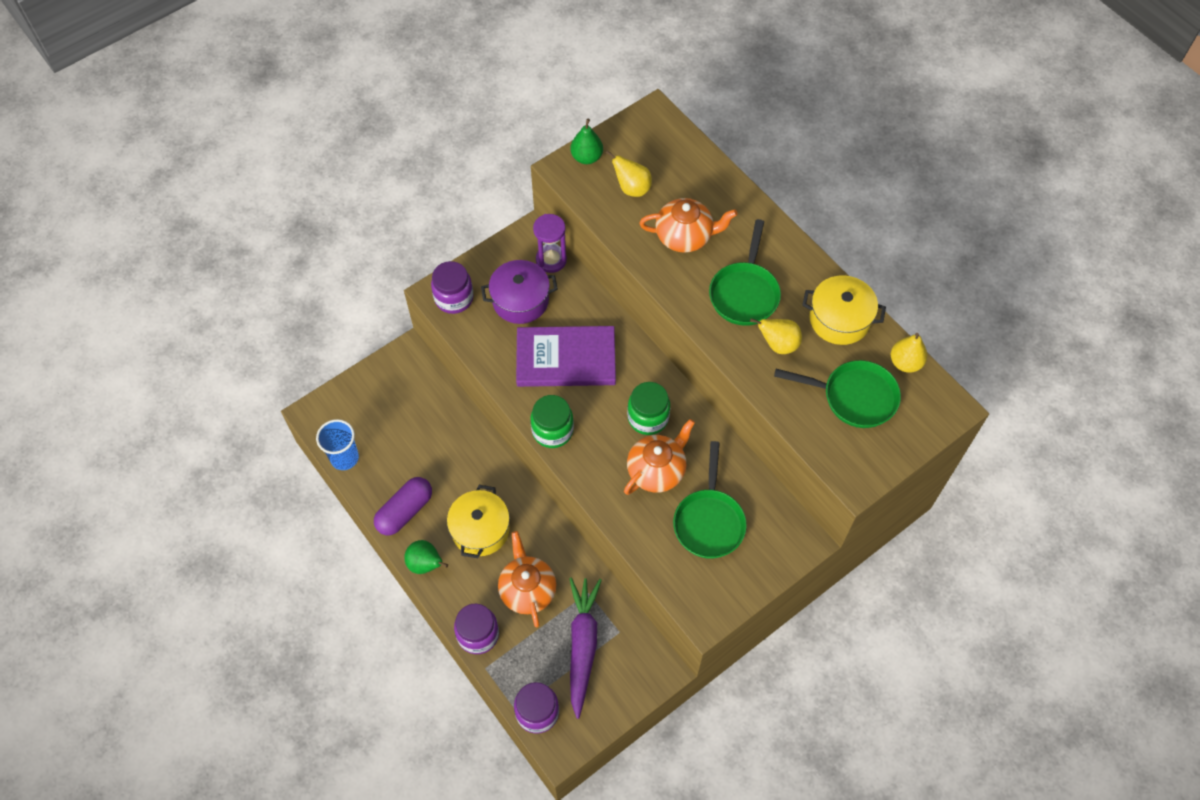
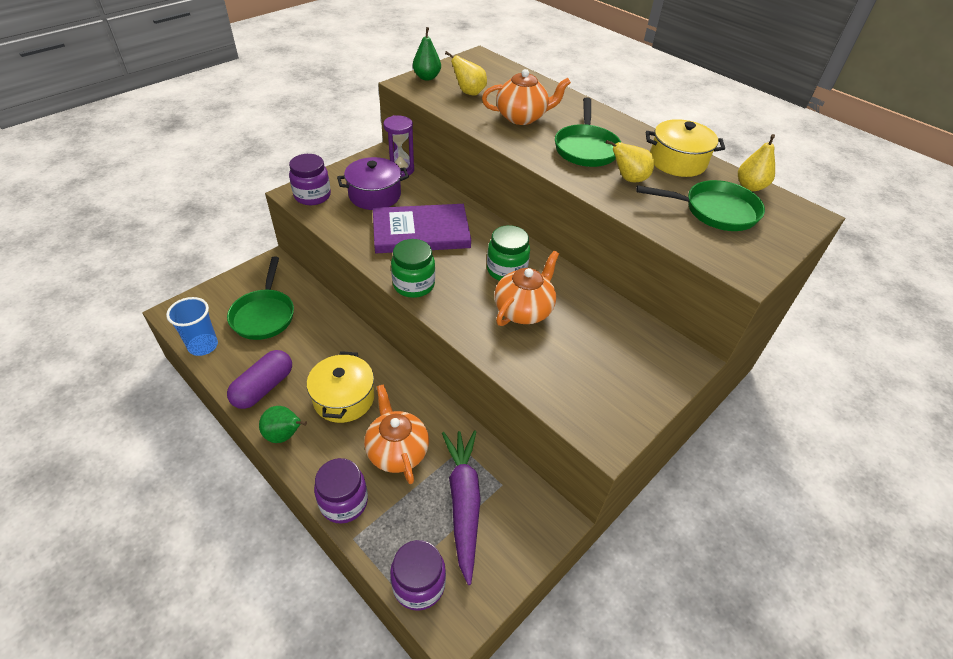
camera: 10 degrees left, 15 degrees down
green pan [673,441,747,559] -> green pan moved to [227,256,294,340]

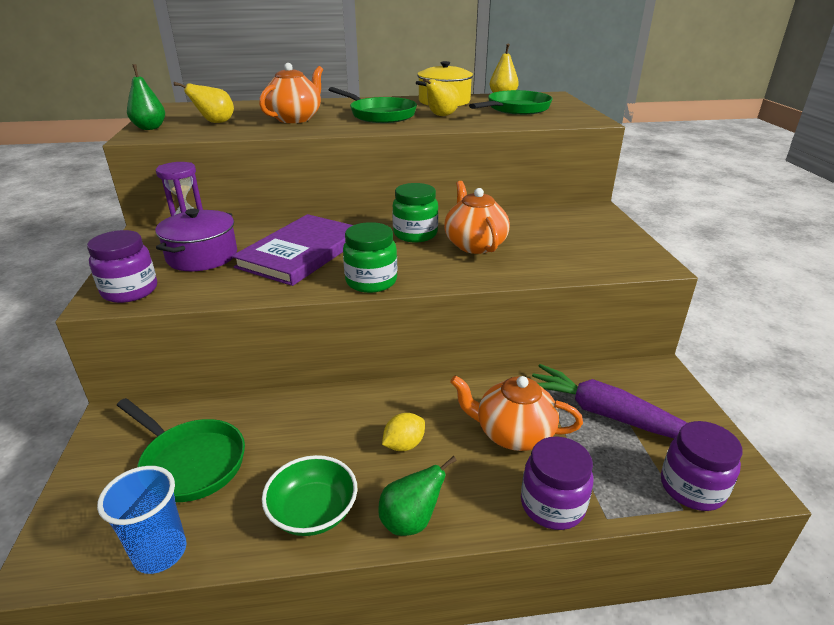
camera: 50 degrees left, 15 degrees down
purple capsule [227,350,292,409] -> green bowl [262,455,357,536]
yellow pot [306,351,374,423] -> yellow lemon [382,413,425,451]

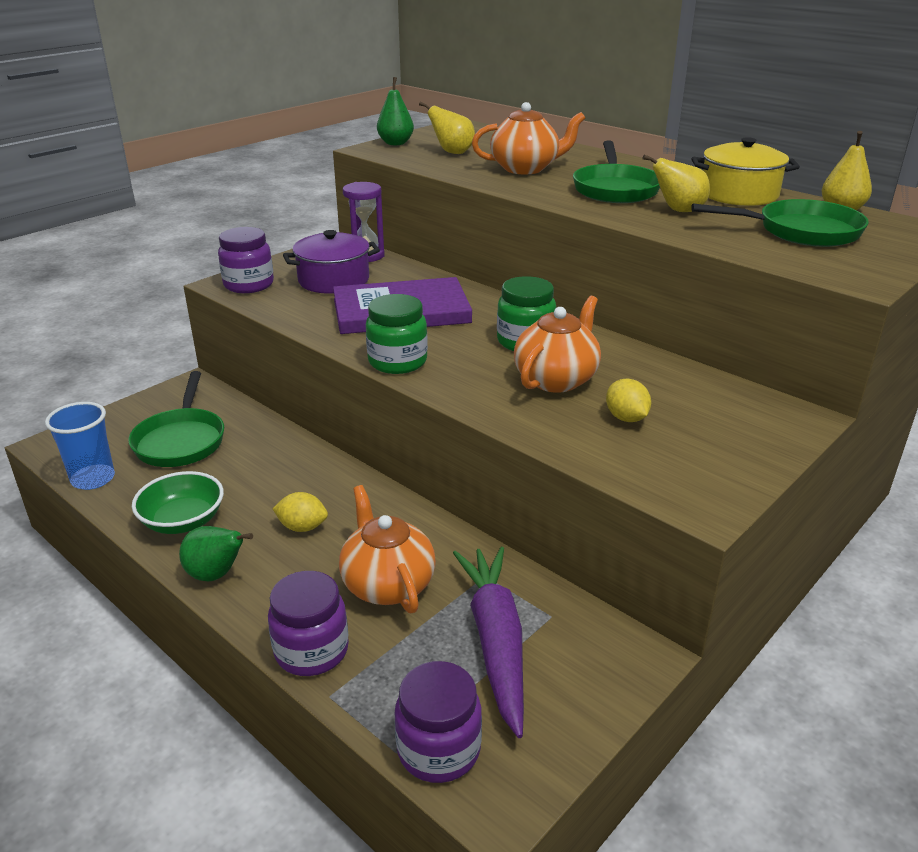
camera: 50 degrees right, 0 degrees up
none -> yellow lemon [606,379,651,422]

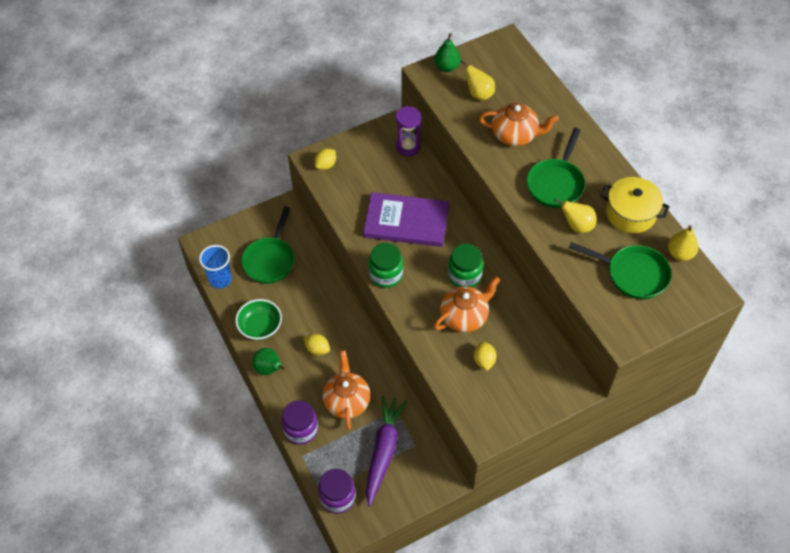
camera: 20 degrees right, 25 degrees up
purple jar [218,227,274,293] -> yellow lemon [314,148,336,170]
purple pot [283,230,380,294] -> none

